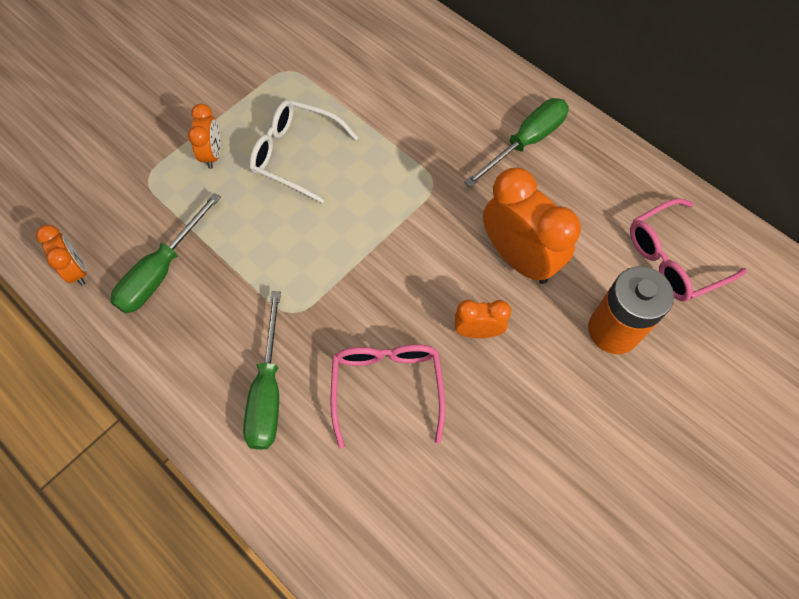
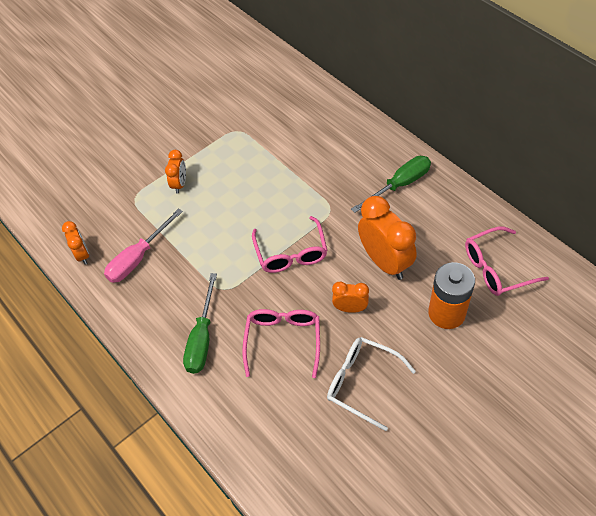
camera: 10 degrees right, 10 degrees down
green screwdriver [111,193,221,314] -> pink screwdriver [104,208,183,283]
white glasses [249,100,358,203] -> white glasses moved to [327,337,416,431]
none -> pink glasses [252,216,328,273]

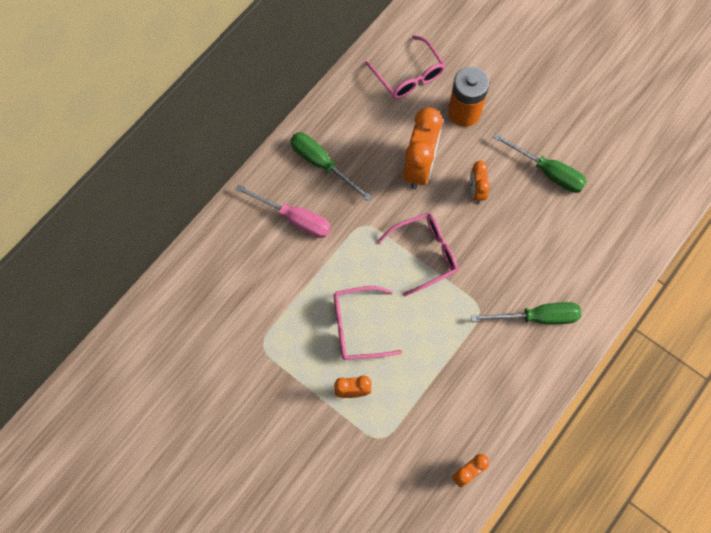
camera: 105 degrees left, 15 degrees up
pink screwdriver [104,208,183,283] -> pink screwdriver moved to [235,184,331,238]
pink glasses [242,309,320,378] -> pink glasses moved to [334,286,402,360]
white glasses [327,337,416,431] -> green screwdriver [493,133,587,193]
orange clock [358,196,416,280] -> orange clock turned 150 degrees clockwise [403,107,443,190]

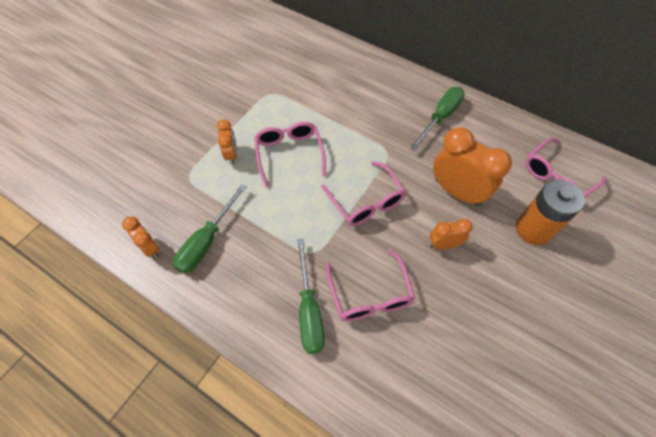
camera: 85 degrees right, 10 degrees down
pink screwdriver [235,184,331,238] -> none
orange clock [403,107,443,190] -> orange clock turned 150 degrees counterclockwise [433,127,512,206]
green screwdriver [493,133,587,193] -> green screwdriver moved to [173,184,247,274]
none -> pink glasses [326,249,415,321]

